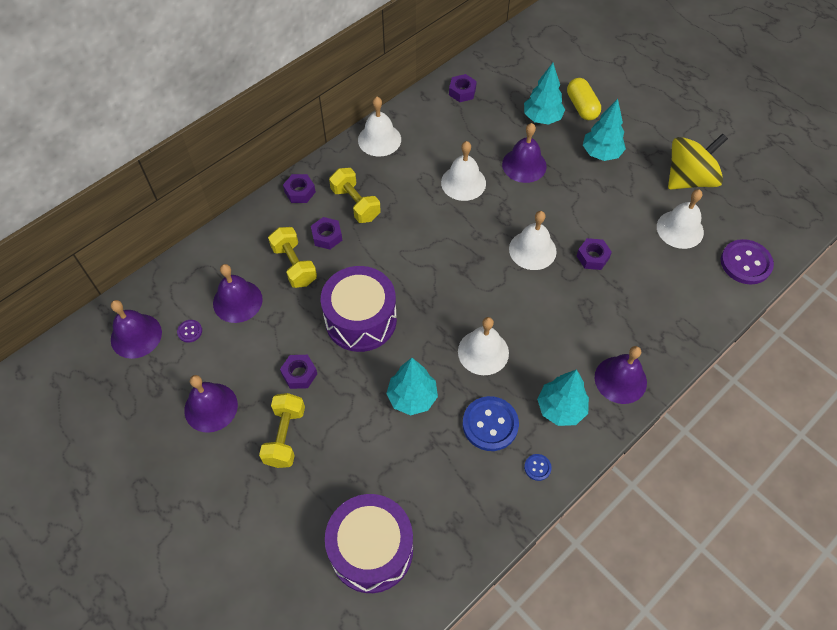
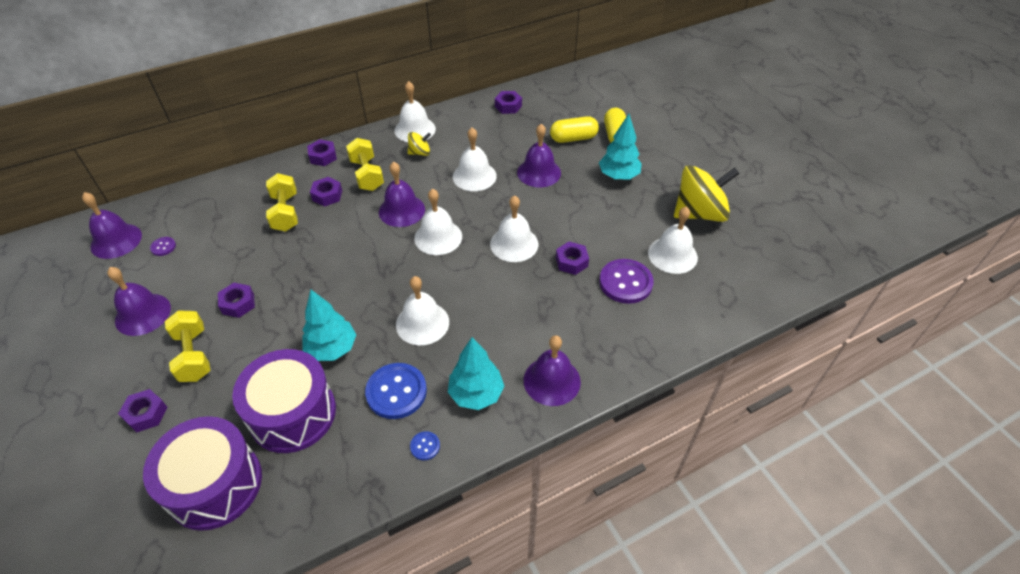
camera: 15 degrees right, 10 degrees down
purple bell [213,264,263,323] -> purple bell moved to [379,162,425,227]
yellow dumbbell [259,393,305,468] -> yellow dumbbell turned 45 degrees counterclockwise [165,310,211,382]
purple drum [321,266,397,352] -> purple drum moved to [232,349,336,453]
turquoise tree [524,63,565,125] -> yellow capsule [550,116,599,143]
purple button [721,239,774,285] -> purple button moved to [599,259,654,304]
none -> purple nut [118,389,168,433]
none -> yellow spinning top [408,132,431,156]
none -> white bell [414,189,462,255]

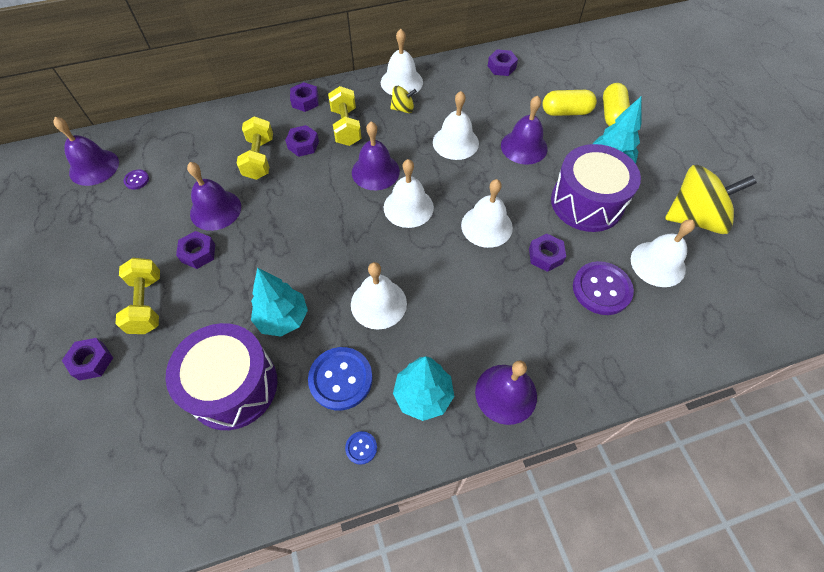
camera: 10 degrees right, 10 degrees up
purple bell [107,267,171,336] -> purple bell moved to [187,162,241,231]
purple drum [143,416,262,531] -> purple drum moved to [551,144,641,232]

